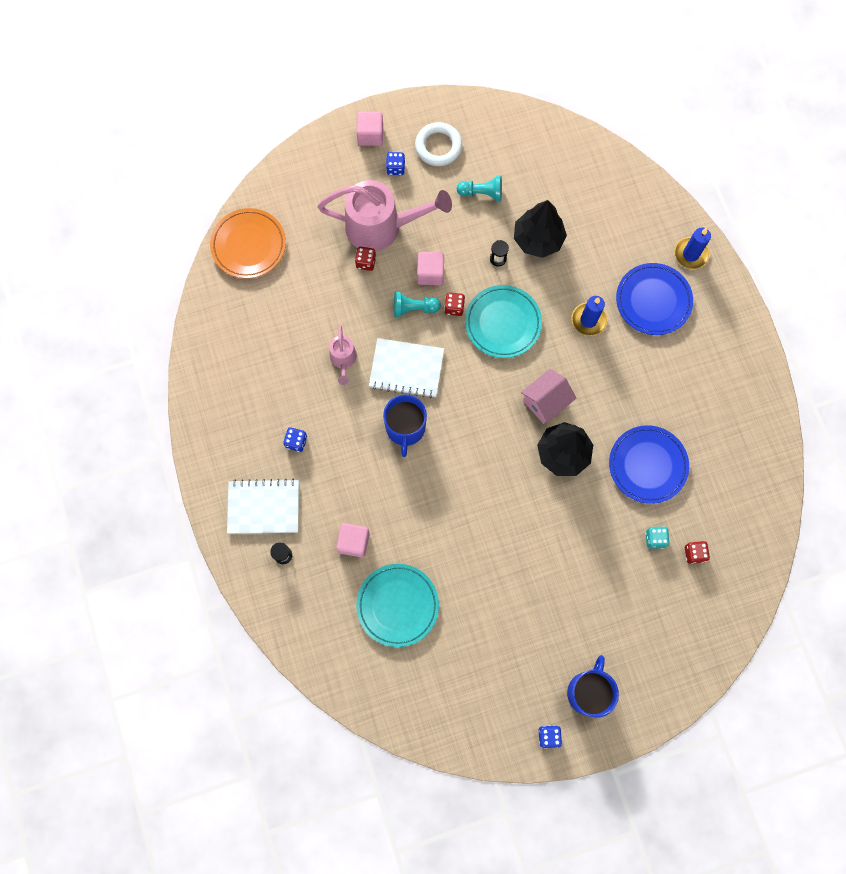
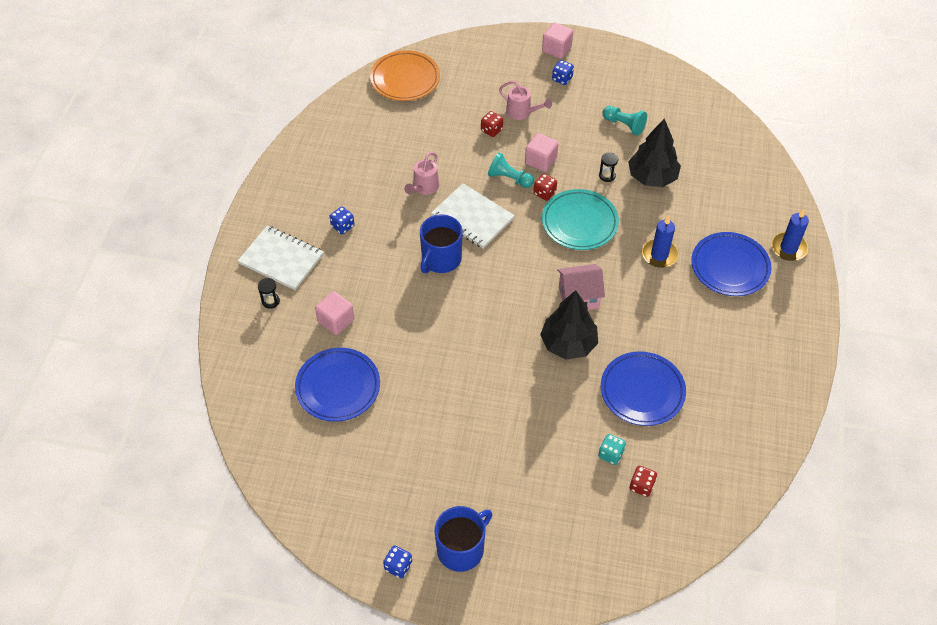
camera: 30 degrees right, 20 degrees down
pink watering can [318,180,452,252] -> pink watering can [499,81,552,120], size x0.48
turquoise plate [356,564,439,647] -> blue plate [295,348,380,422]
white ring [415,122,462,166] -> none

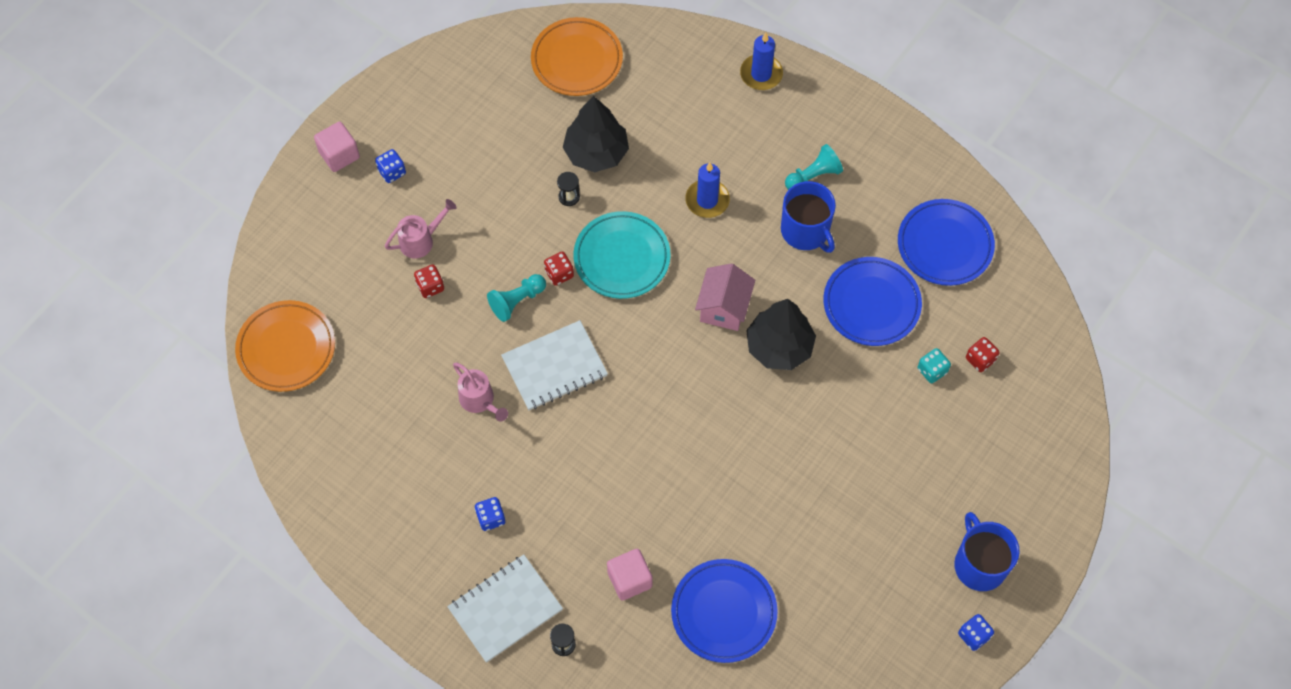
camera: 65 degrees left, 10 degrees up
blue mug [420,215,463,273] -> blue mug moved to [781,181,836,253]
pink cube [525,133,559,172] -> none
turquoise pawn [603,106,647,136] -> turquoise pawn moved to [785,144,843,190]
blue plate [691,232,772,296] -> blue plate moved to [898,199,995,286]
none -> orange plate [531,17,623,96]

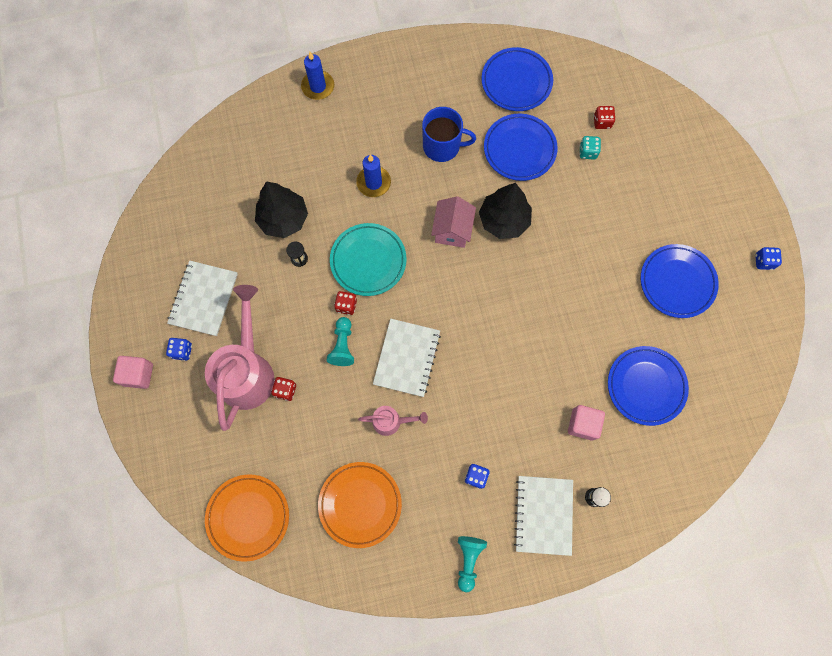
camera: 50 degrees left, 10 degrees up
pink watering can [385,199,457,258] -> pink watering can [205,285,275,431], size x2.07
orange plate [531,17,623,96] -> orange plate moved to [318,462,402,548]
pink house [695,263,755,331] -> pink house turned 45 degrees clockwise [431,196,476,248]
turquoise pawn [785,144,843,190] -> turquoise pawn moved to [458,536,487,592]
blue mug [954,512,1020,591] -> none
none -> white notebook [167,260,238,336]
none -> blue plate [640,244,719,318]

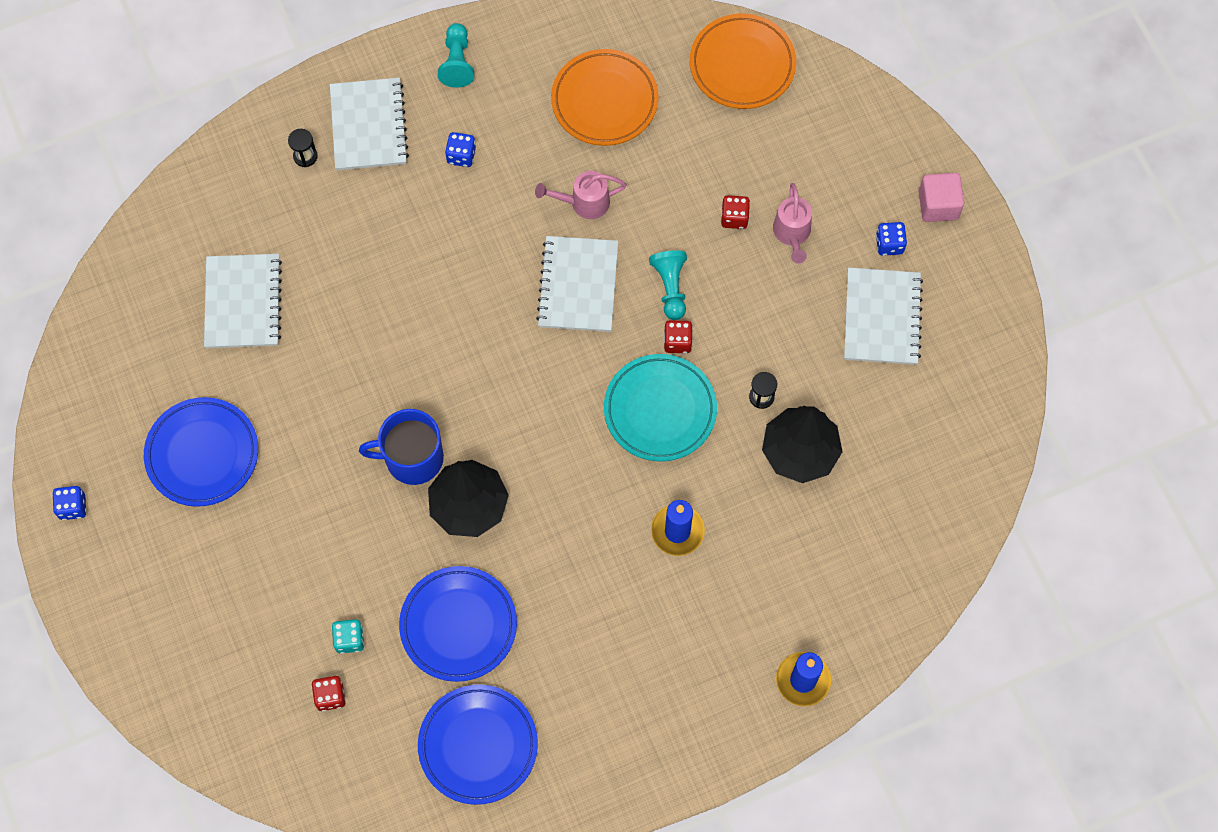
camera: 170 degrees right, 5 degrees down
pink watering can [205,285,275,431] -> pink watering can [773,183,812,264], size x0.48
blue mug [422,107,476,162] -> blue mug moved to [359,409,444,485]
pink house [431,196,476,248] -> none
pink cube [568,405,605,441] -> none
blue plate [608,346,689,426] -> white notebook [204,254,282,348]

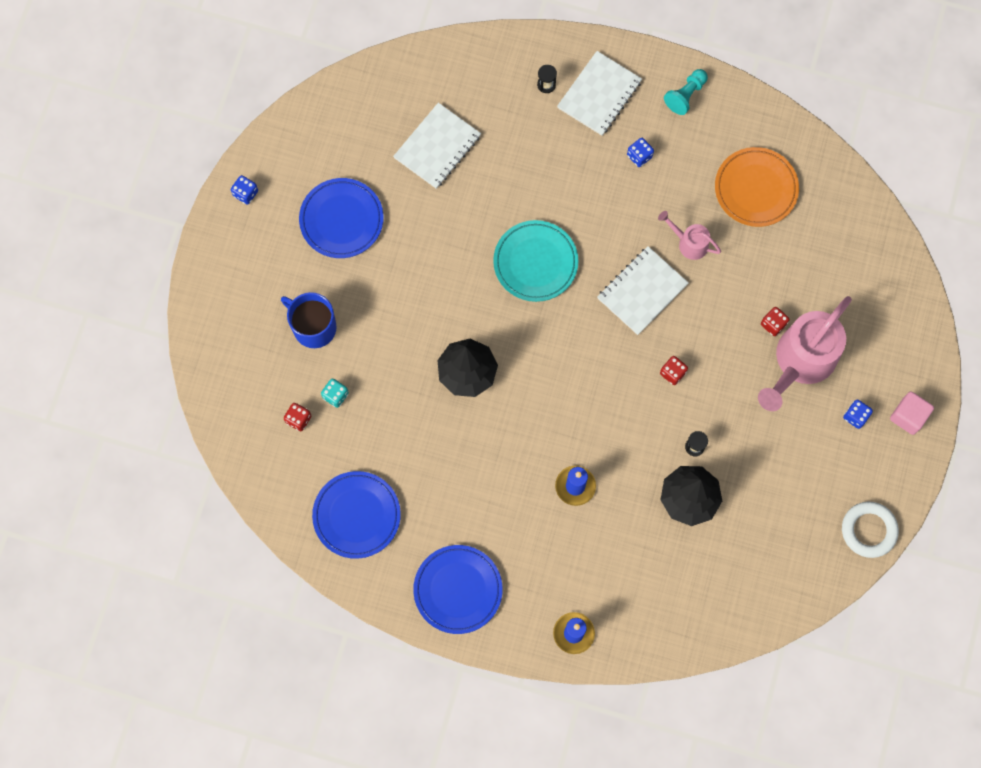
camera: 40 degrees right, 5 degrees up
blue mug [359,409,444,485] -> blue mug moved to [281,292,337,348]
blue plate [399,566,517,682] -> blue plate moved to [413,545,502,634]
turquoise plate [604,354,717,461] -> turquoise plate moved to [493,220,578,302]
turquoise pawn [649,250,687,320] -> none
orange plate [690,13,796,109] -> none
pink watering can [773,183,812,264] -> pink watering can [758,296,852,411], size x2.07
white notebook [844,268,923,365] -> none
none -> white ring [842,502,899,558]

